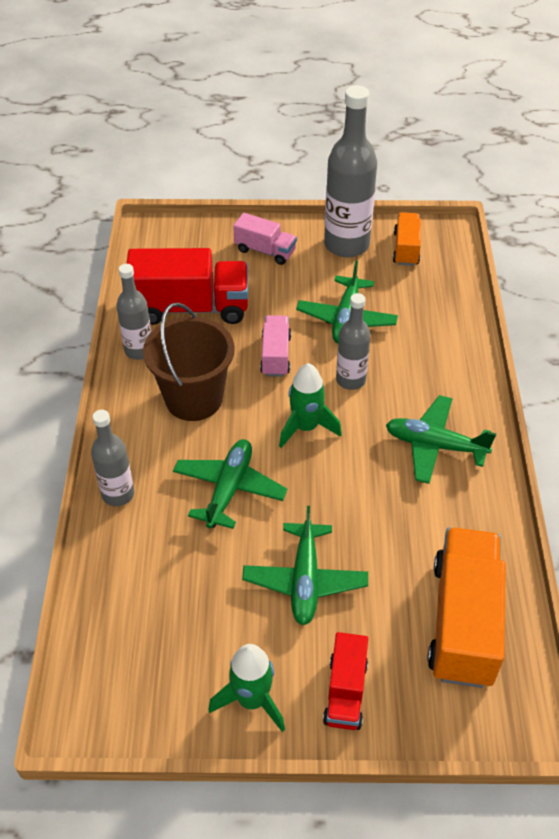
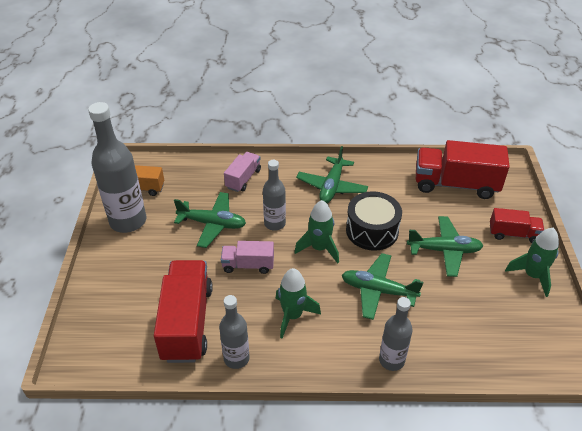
camera: 90 degrees left, 5 degrees down
brown bucket [143,302,235,421] -> green rocket [276,268,321,339]
pink truck [233,213,297,265] -> pink truck moved to [224,152,261,192]
orange truck [427,527,506,688] -> red truck [416,140,510,199]
none -> black drum [346,191,402,251]

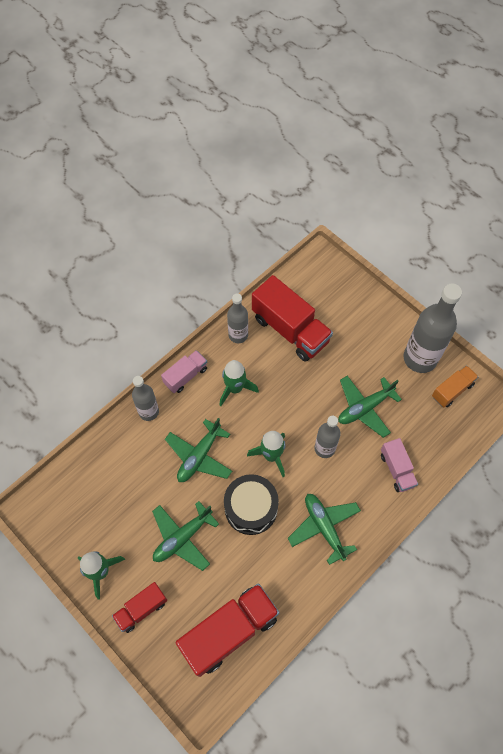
camera: 135 degrees right, 20 degrees up
pink truck [221,241,274,274] -> pink truck moved to [161,350,207,393]
green plane [342,253,423,320] -> green plane turned 150 degrees clockwise [165,418,232,482]

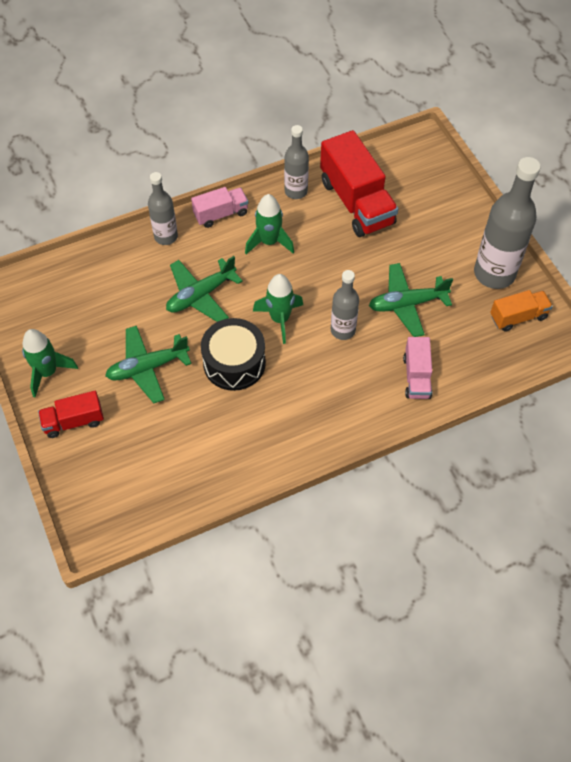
camera: 20 degrees right, 5 degrees down
red truck [176,583,279,677] -> none
green plane [288,494,361,565] -> none

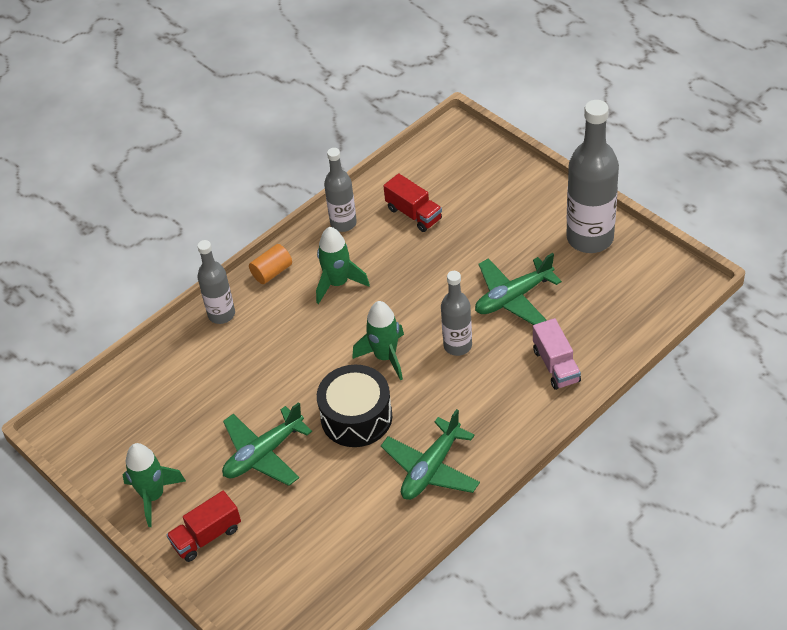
camera: 15 degrees left, 10 degrees down
green plane [166,256,243,322] -> green plane moved to [381,409,480,500]
pink truck [191,187,248,228] -> orange cylinder [249,244,292,284]
red truck [320,130,398,237] -> red truck [384,173,442,232], size x0.54
orange truck [490,290,553,332] -> none

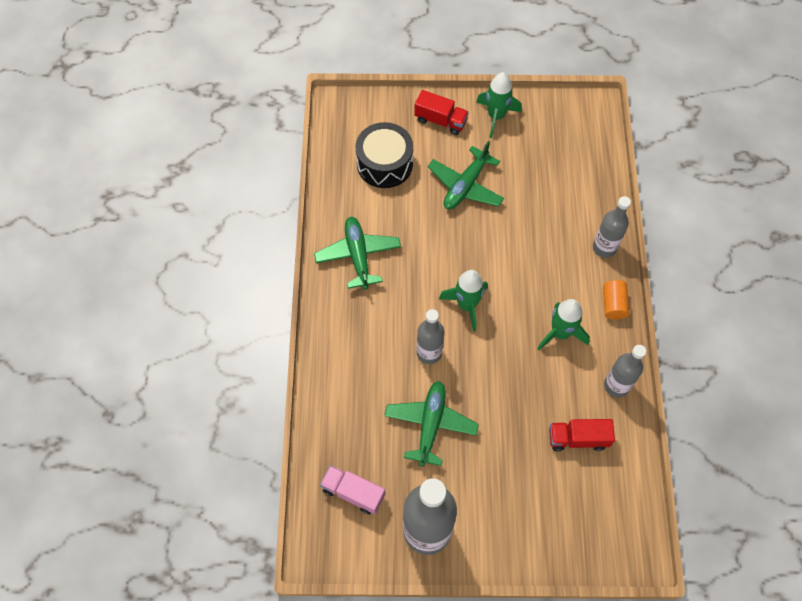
camera: 130 degrees right, 15 degrees up
red truck [166,491,241,562] -> red truck turned 105 degrees clockwise [414,90,469,135]
green plane [222,402,312,486] -> green plane turned 150 degrees counterclockwise [428,141,504,210]
black drum [317,365,392,447] -> black drum moved to [355,122,413,188]
pink truck [533,318,581,390] -> pink truck moved to [320,465,385,515]

